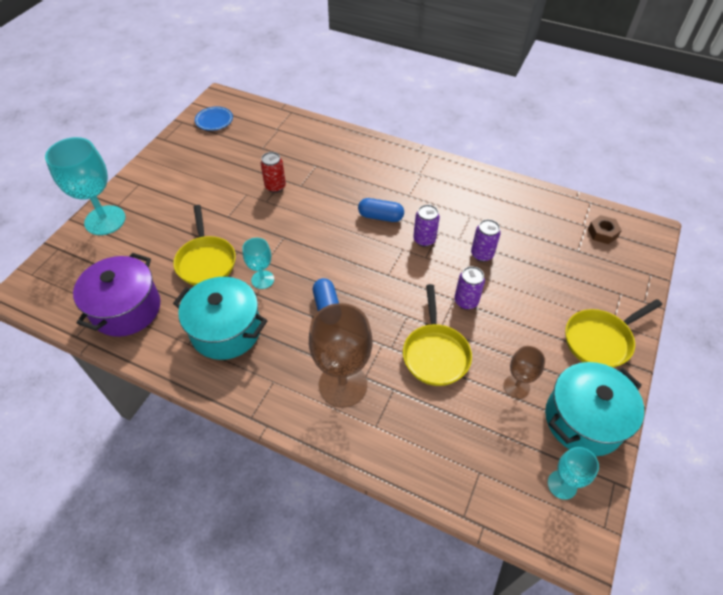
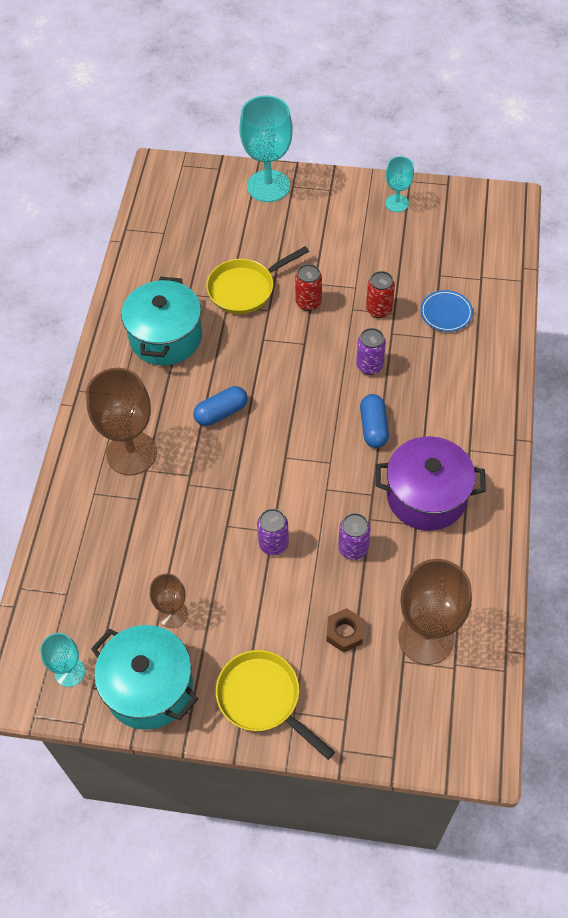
camera: 75 degrees right, 5 degrees up
purple pot [73,253,161,337] -> purple pot moved to [375,436,486,531]
blue plate [195,106,233,131] -> blue plate moved to [420,290,473,332]
turquoise goblet [242,238,274,289] -> turquoise goblet moved to [385,156,414,212]
yellow pan [403,284,472,386] -> none
purple can [413,205,440,247] -> purple can moved to [356,328,386,375]
brown nut [588,215,622,244] -> brown nut moved to [326,608,364,653]
none -> red can [295,264,322,311]
none -> brown goblet [398,559,472,665]

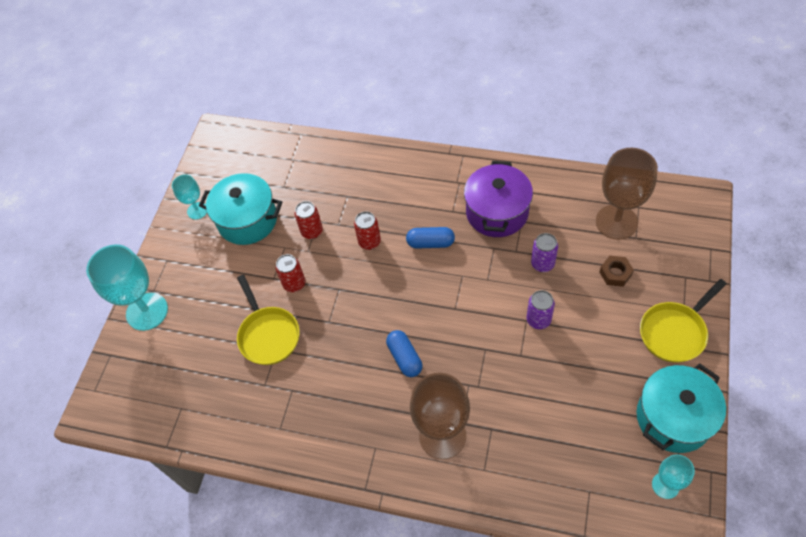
camera: 80 degrees left, 0 degrees up
turquoise pot [121,277,202,365] -> turquoise pot moved to [199,173,282,245]
brown goblet [150,573,188,628] -> none
purple can [356,328,386,375] -> red can [354,211,381,250]
blue plate [420,290,473,332] -> none

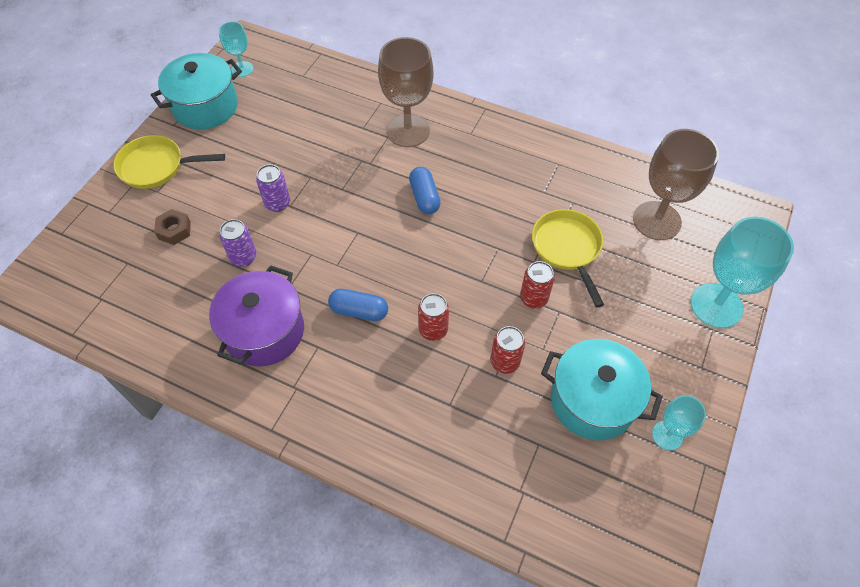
camera: 175 degrees left, 0 degrees up
brown goblet [596,148,658,240] -> brown goblet moved to [633,129,719,240]
yellow pan [640,279,727,363] -> yellow pan turned 150 degrees counterclockwise [114,135,225,189]

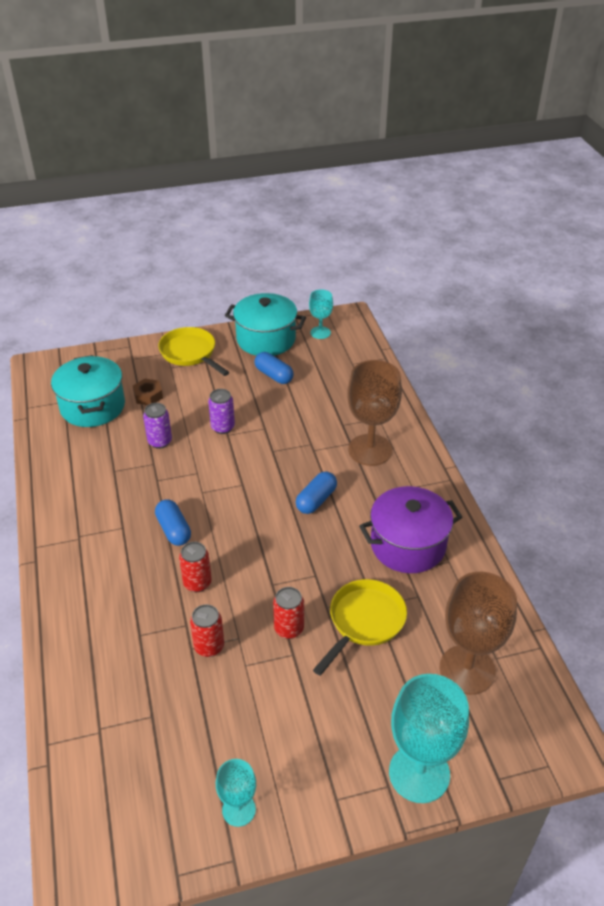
camera: 50 degrees right, 15 degrees down
purple pot [209,265,304,366] -> purple pot moved to [359,486,462,573]
turquoise pot [541,339,663,441] -> turquoise pot moved to [51,355,125,427]
none -> blue capsule [254,352,293,384]

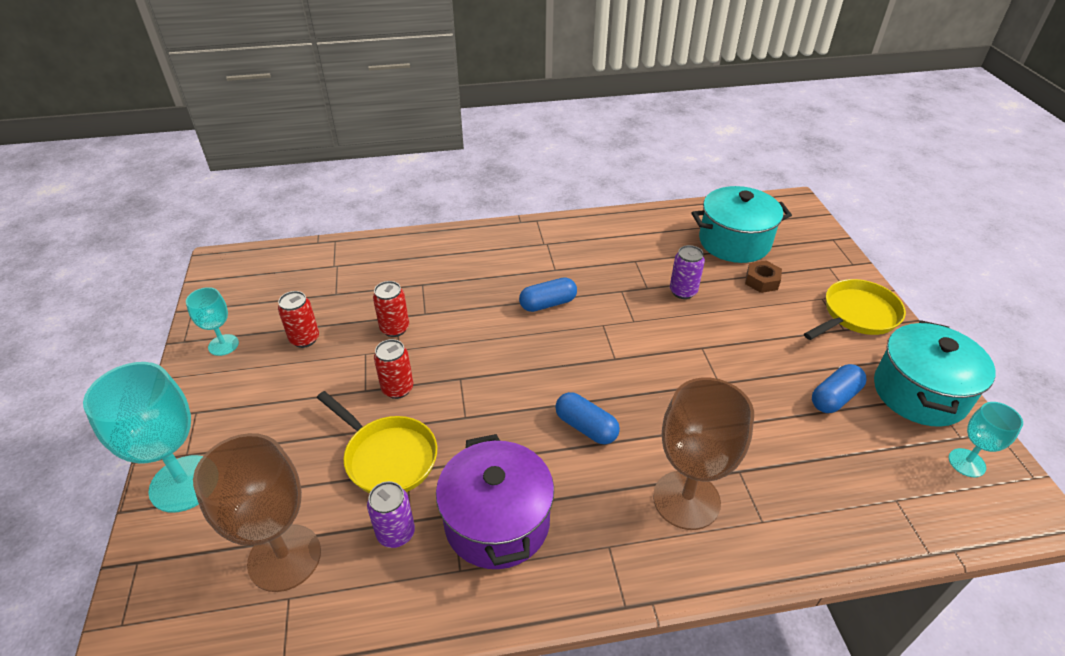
camera: 95 degrees right, 0 degrees up
red can [179,542,212,592] -> red can moved to [278,291,319,348]
purple can [208,389,235,434] -> purple can moved to [367,481,415,548]

